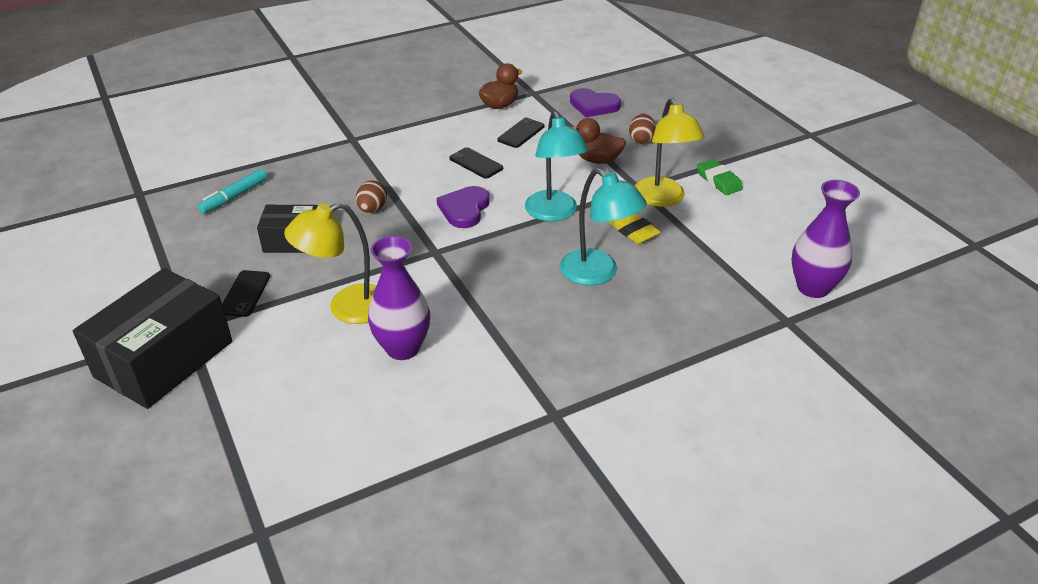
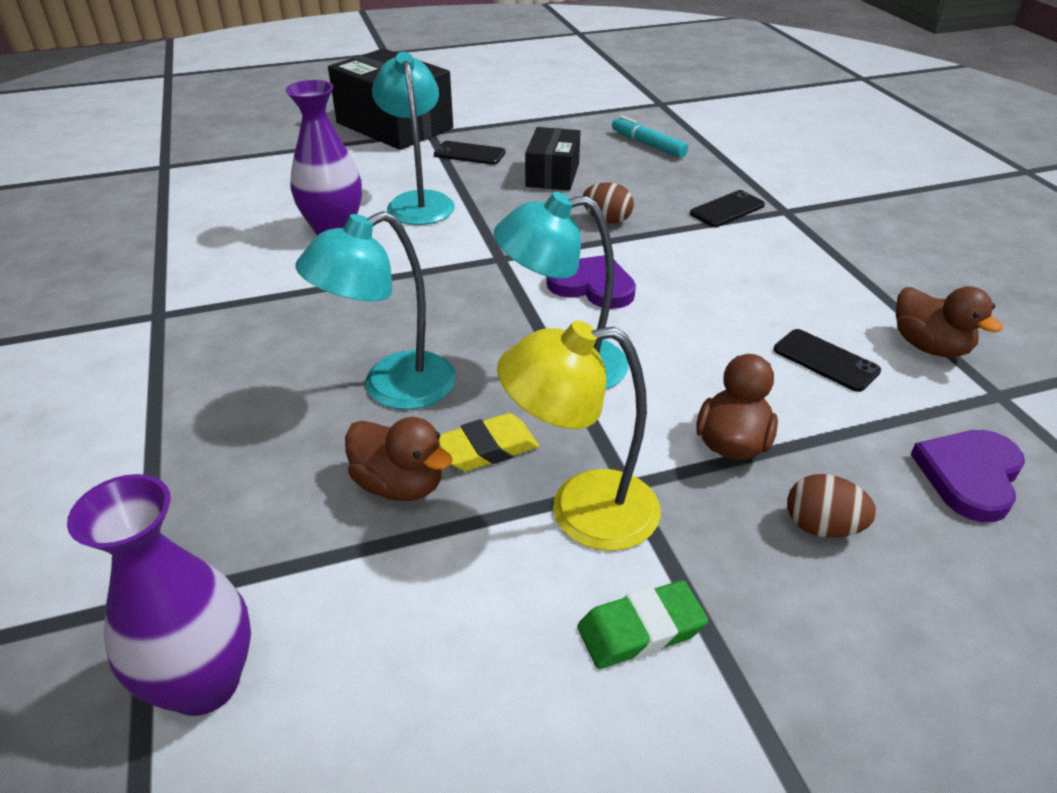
camera: 100 degrees right, 0 degrees up
yellow lamp [284,202,376,324] -> turquoise lamp [372,52,455,225]
black phone [449,147,503,178] -> black phone moved to [690,190,765,227]
none -> brown duck [345,417,452,501]

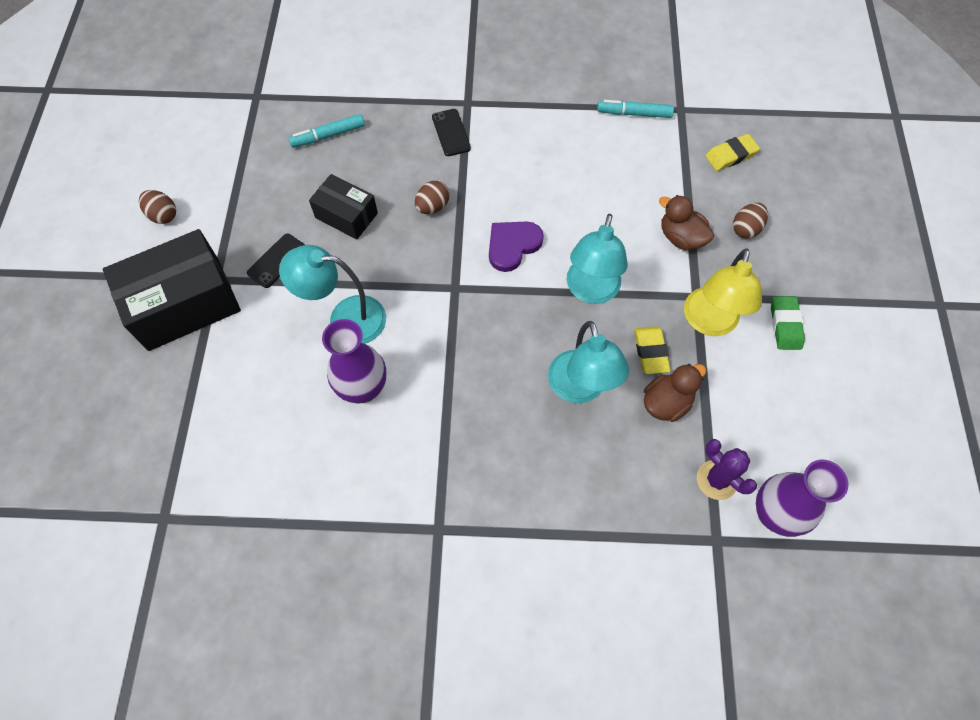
camera: 70 degrees left, 25 degrees up
black phone [774,329,881,392] -> none
brown duck [896,286,1003,358] -> turquoise marker [597,100,674,118]
purple heart [910,430,1025,522] -> yellow eraser [705,134,760,171]
none -> brown egg [139,190,176,224]
none -> purple cactus [697,439,757,500]

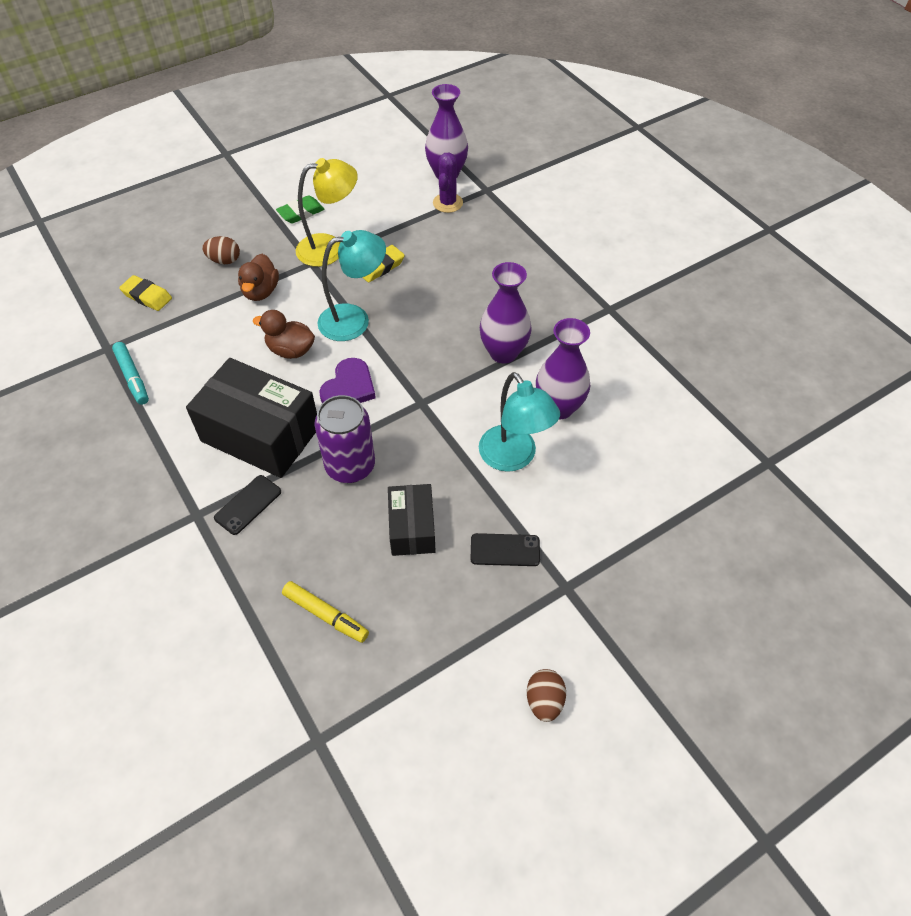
camera: 125 degrees left, 10 degrees down
black box [103,229,241,351] -> black box moved to [186,358,317,478]
turquoise marker [288,114,365,148] -> yellow marker [282,581,369,643]
brown egg [415,181,450,214] -> purple can [314,395,375,483]
purple heart [489,221,544,272] -> purple heart turned 75 degrees counterclockwise [319,358,376,403]
turquoise lamp [548,321,629,403] -> none
brown duck [644,364,706,422] -> brown duck moved to [253,310,315,359]
none -> purple vase [480,262,532,364]

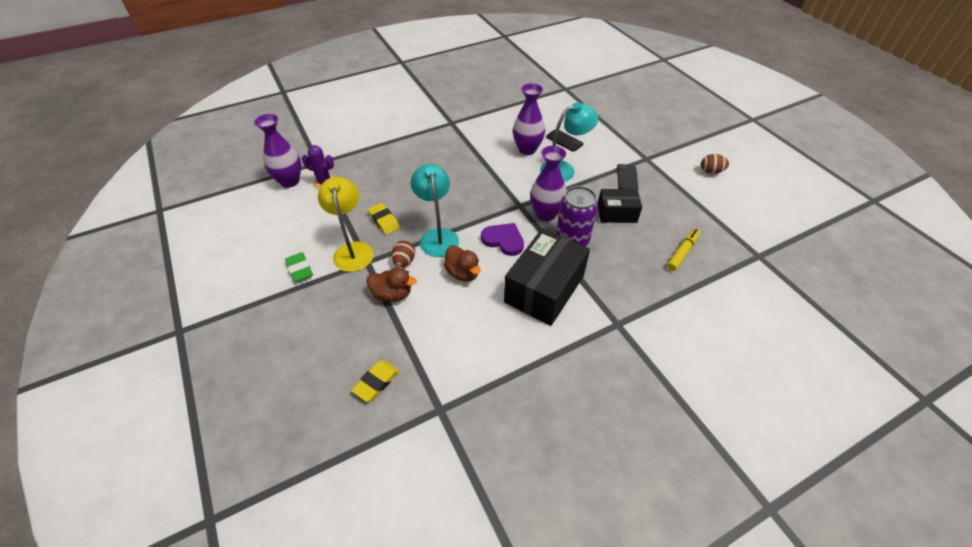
camera: 85 degrees left, 5 degrees down
turquoise marker [112,342,149,405] -> none
brown egg [202,236,240,264] -> brown egg moved to [391,240,415,267]
black phone [214,475,281,535] -> black phone moved to [546,129,583,152]
brown duck [253,310,315,359] -> brown duck turned 60 degrees counterclockwise [444,245,481,282]
purple vase [480,262,532,364] -> purple vase moved to [530,146,567,221]

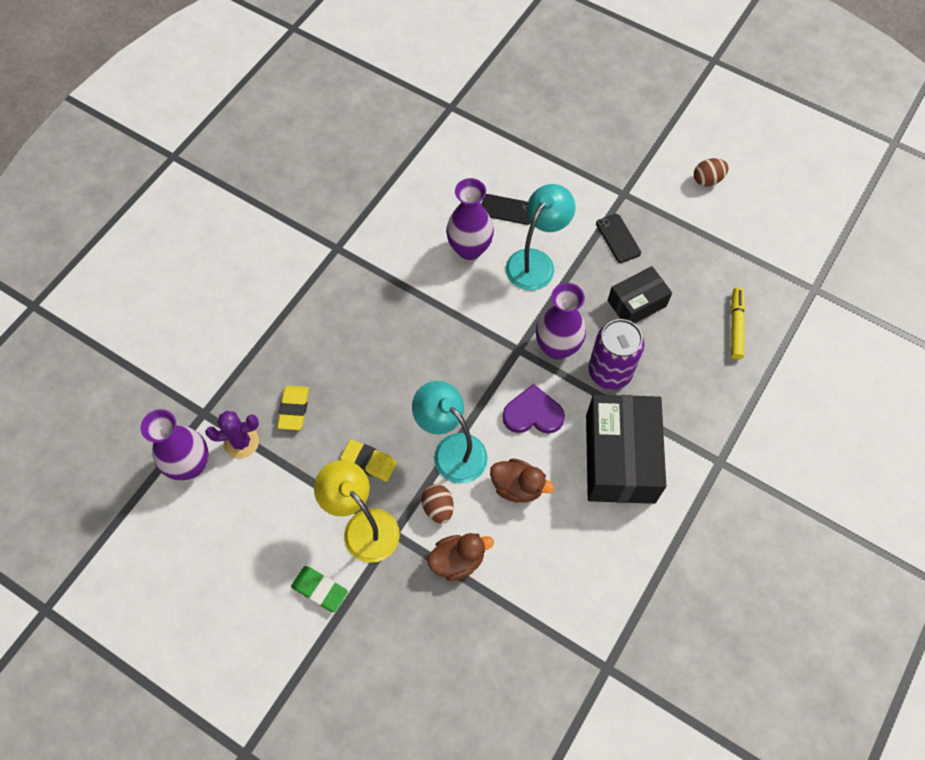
camera: 30 degrees left, 15 degrees up
yellow eraser [351,360,399,402] -> yellow eraser moved to [277,385,309,430]

